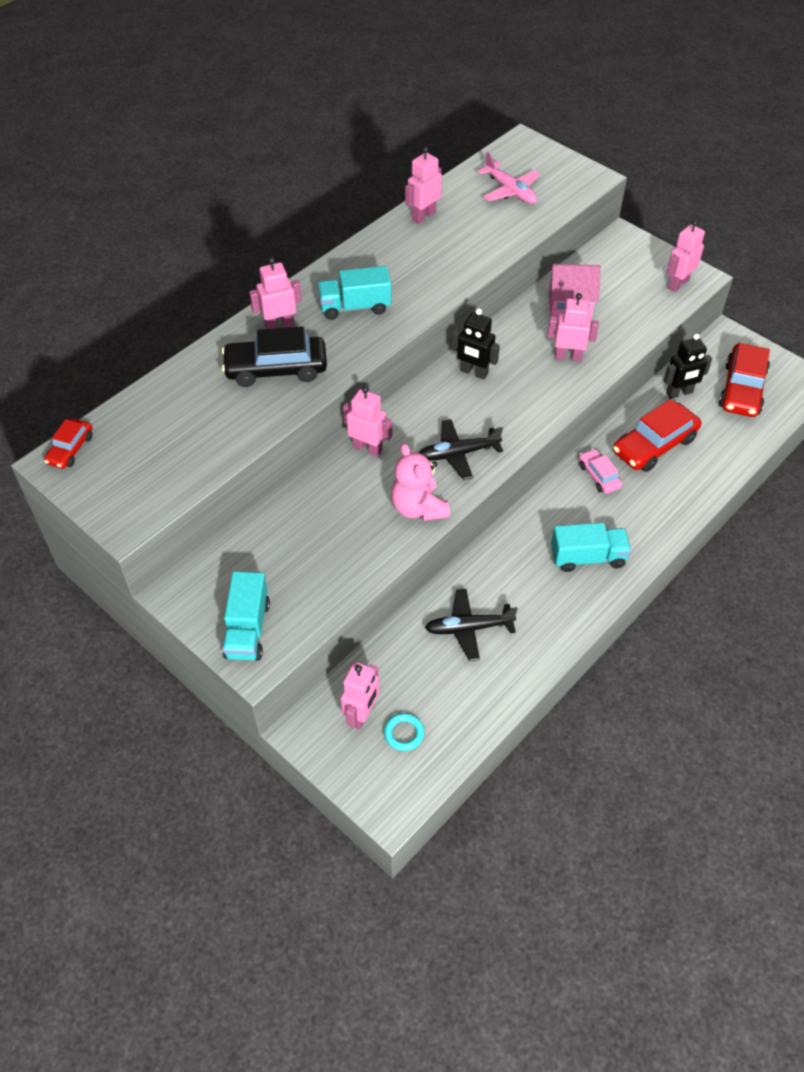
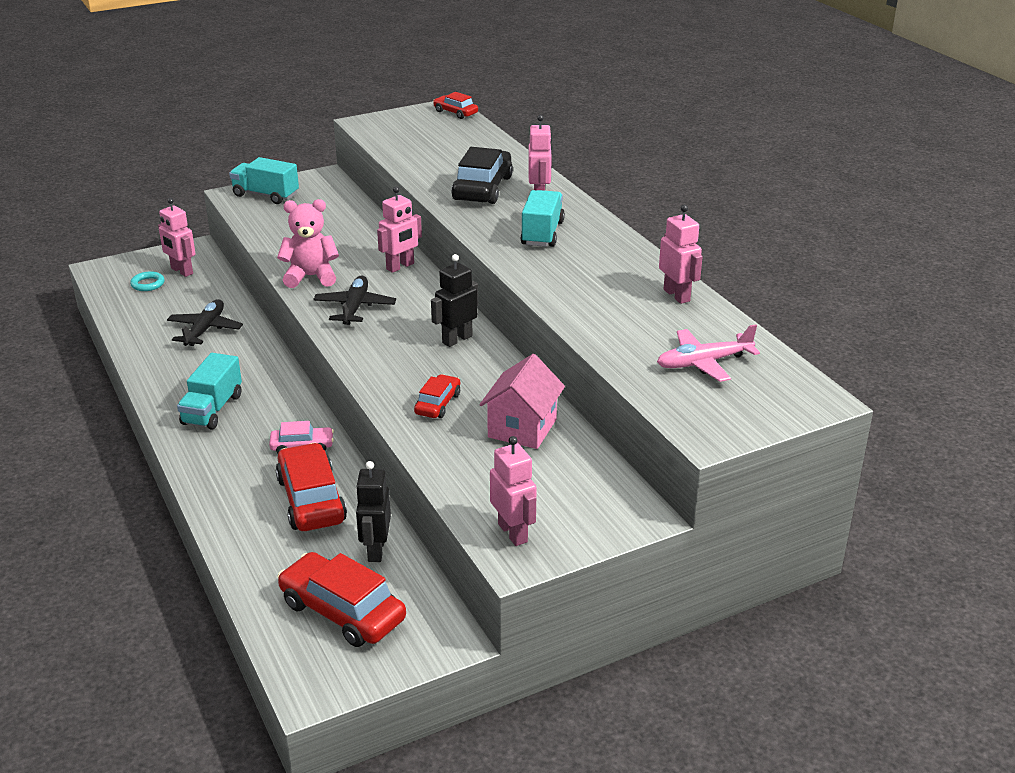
camera: 110 degrees right, 20 degrees down
pink robot [548,293,599,361] -> red car [414,374,460,418]

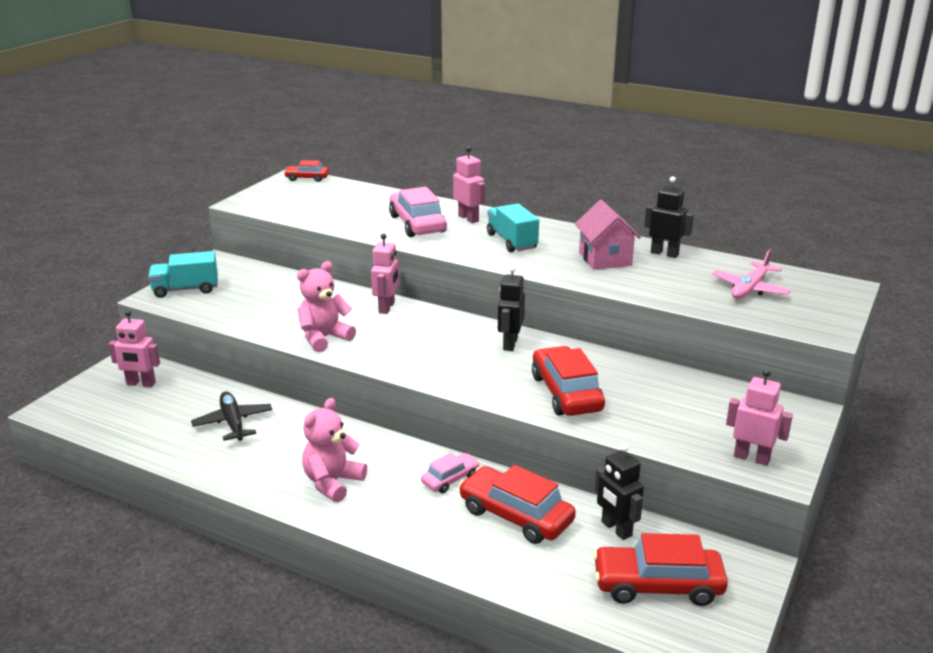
camera: 35 degrees left, 5 degrees down
turquoise ring [130,271,165,291] -> none
turquoise truck [177,353,242,430] -> pink teddy bear [302,398,367,503]
black plane [313,276,396,325] -> none
red car [414,374,460,418] -> red car [532,346,605,416], size x1.82
black car [451,147,513,204] -> pink car [389,187,447,237]
pink house [480,354,565,449] -> pink house moved to [575,200,641,270]
pink robot [659,204,703,304] -> black robot [644,176,694,258]

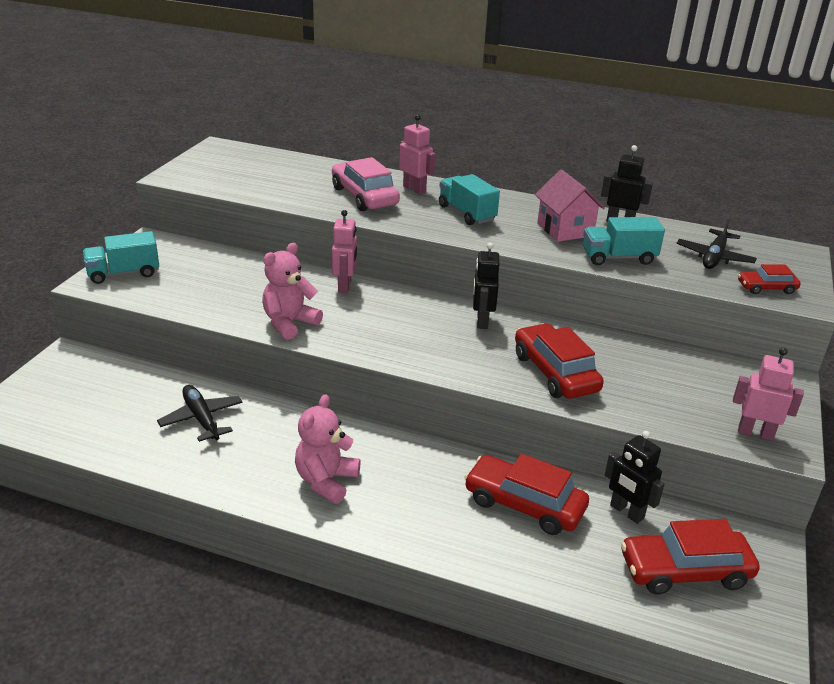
camera: 10 degrees left, 5 degrees up
pink robot [109,310,160,387] -> none
red car [284,160,329,182] -> red car moved to [738,264,801,294]
pink car [421,453,480,493] -> none
pink plane [712,249,791,299] -> black plane [676,217,757,269]
none -> turquoise truck [583,217,665,265]

